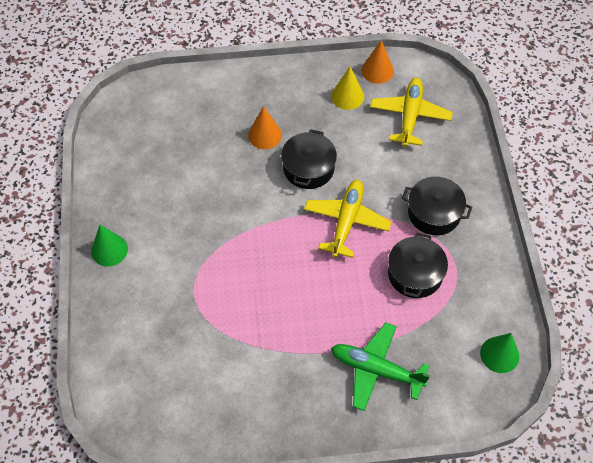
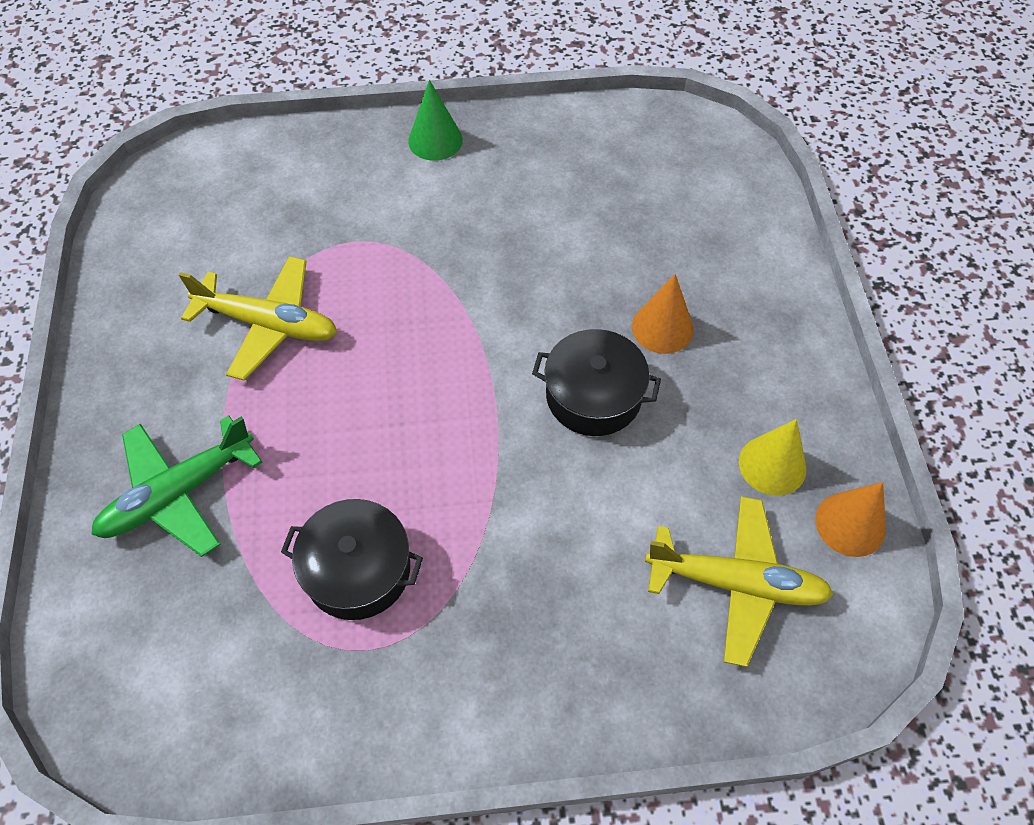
camera: 90 degrees right, 0 degrees up
yellow plane [304,180,391,258] -> yellow plane moved to [179,256,337,381]
green plane [331,323,430,411] -> green plane turned 150 degrees counterclockwise [91,415,262,557]
black pot [402,177,472,235] -> none
green cone [480,333,519,373] -> none

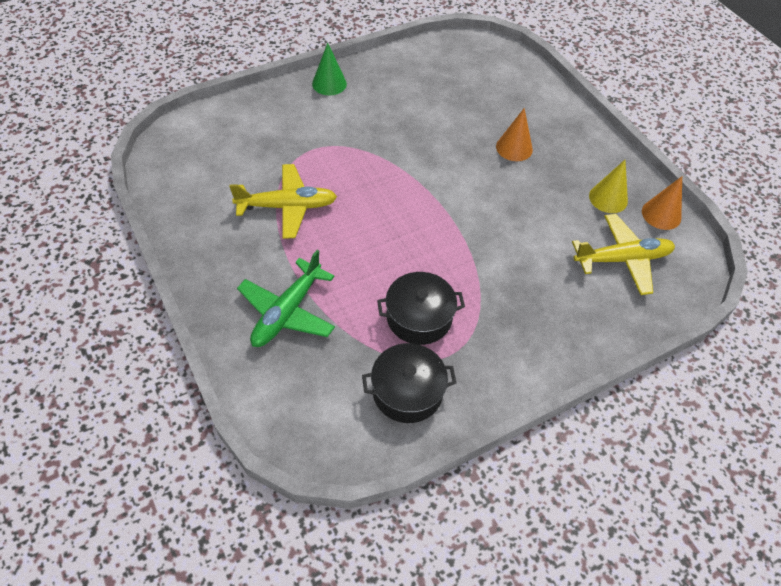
camera: 25 degrees left, 5 degrees down
black pot [532,329,661,436] -> black pot moved to [362,343,456,423]

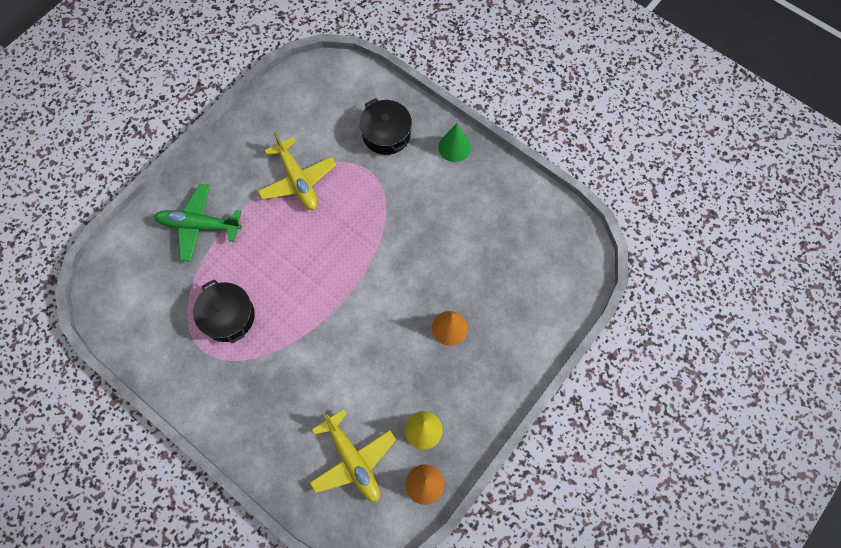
camera: 70 degrees right, 15 degrees up
black pot [362,343,456,423] -> black pot moved to [359,98,412,155]

